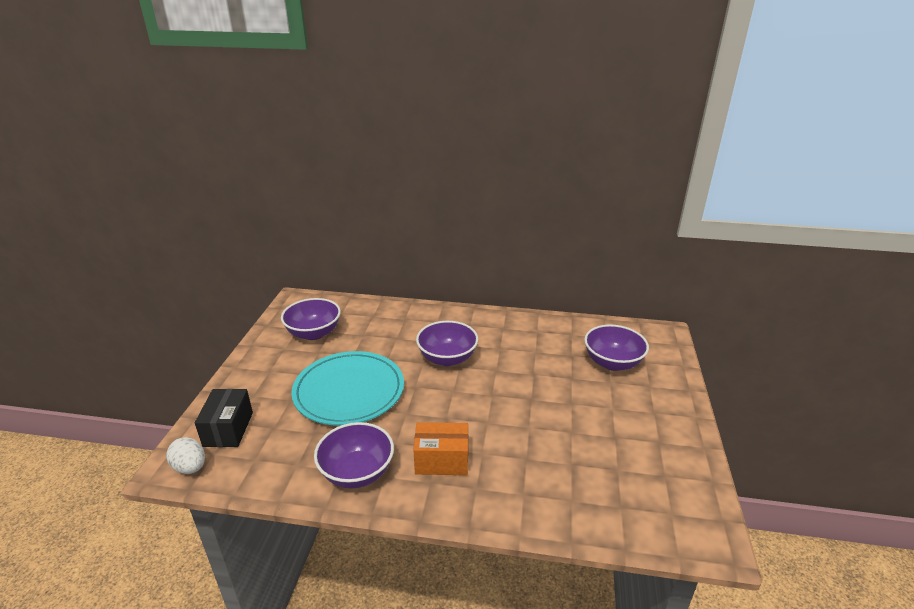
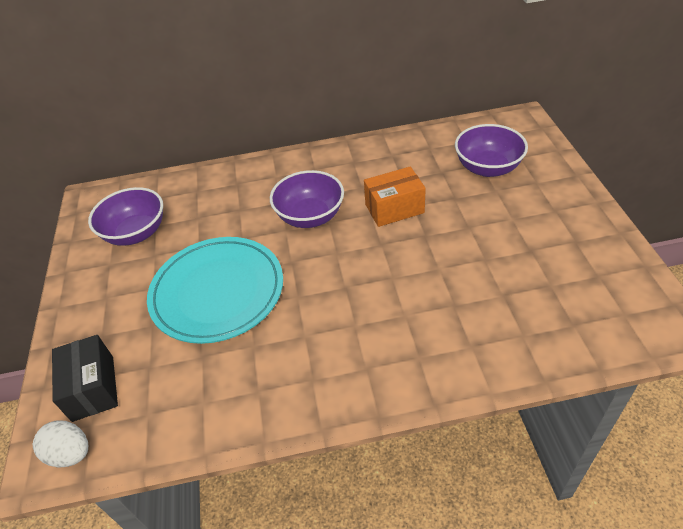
camera: 15 degrees left, 15 degrees up
purple bowl [314,422,394,489] -> none
orange box [414,422,468,475] -> orange box moved to [364,166,426,227]

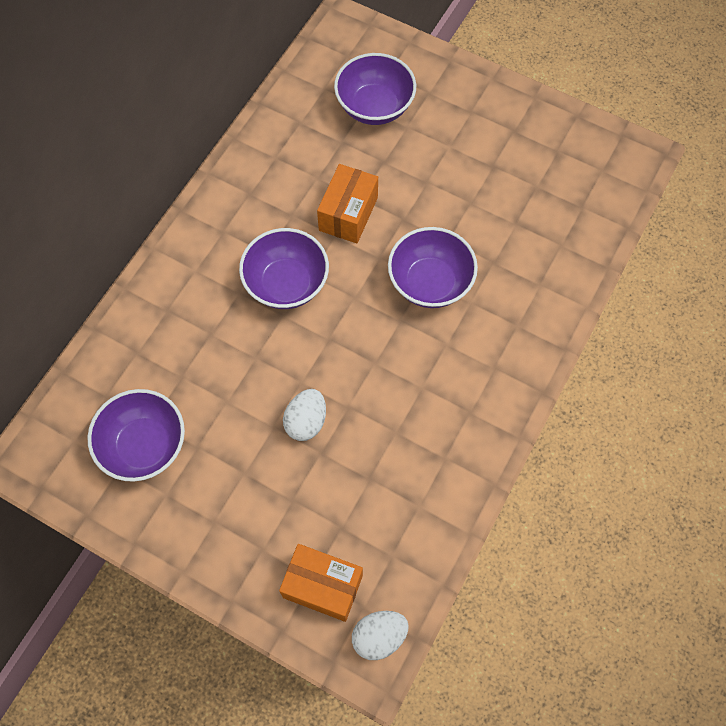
camera: 55 degrees left, 20 degrees up
black box [52,335,118,422] -> orange box [279,544,363,622]
turquoise plate [147,237,283,344] -> white egg [283,389,326,441]
none -> purple bowl [388,227,478,308]

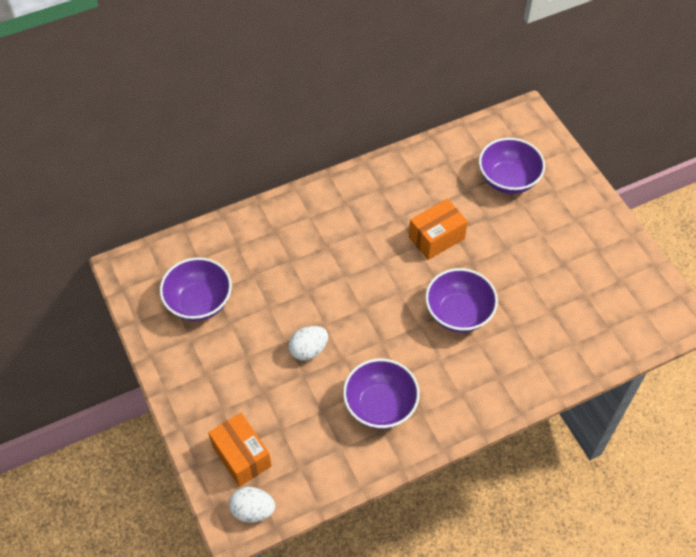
camera: 35 degrees right, 10 degrees down
purple bowl [239,228,329,309] -> purple bowl moved to [343,359,420,429]

